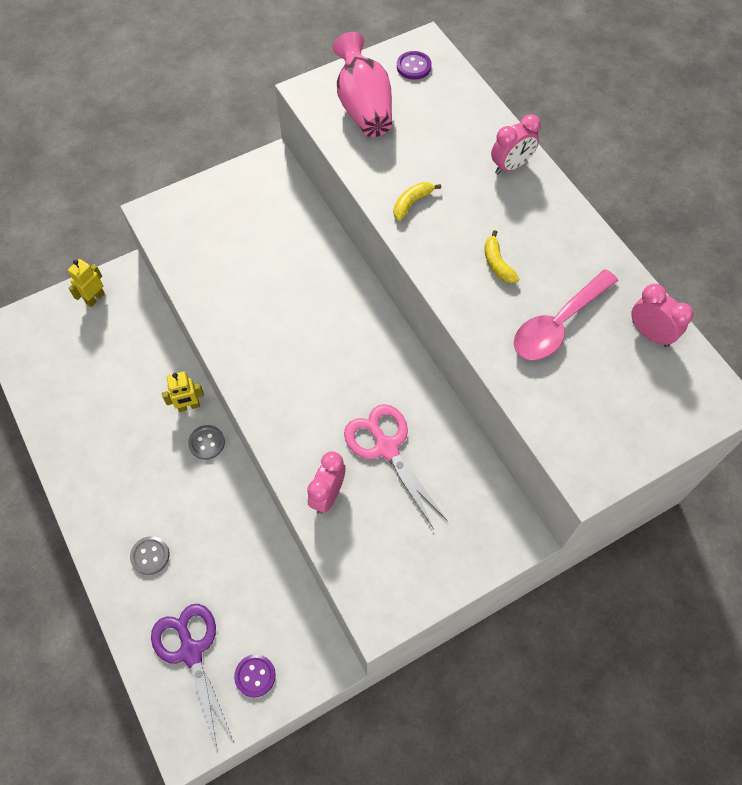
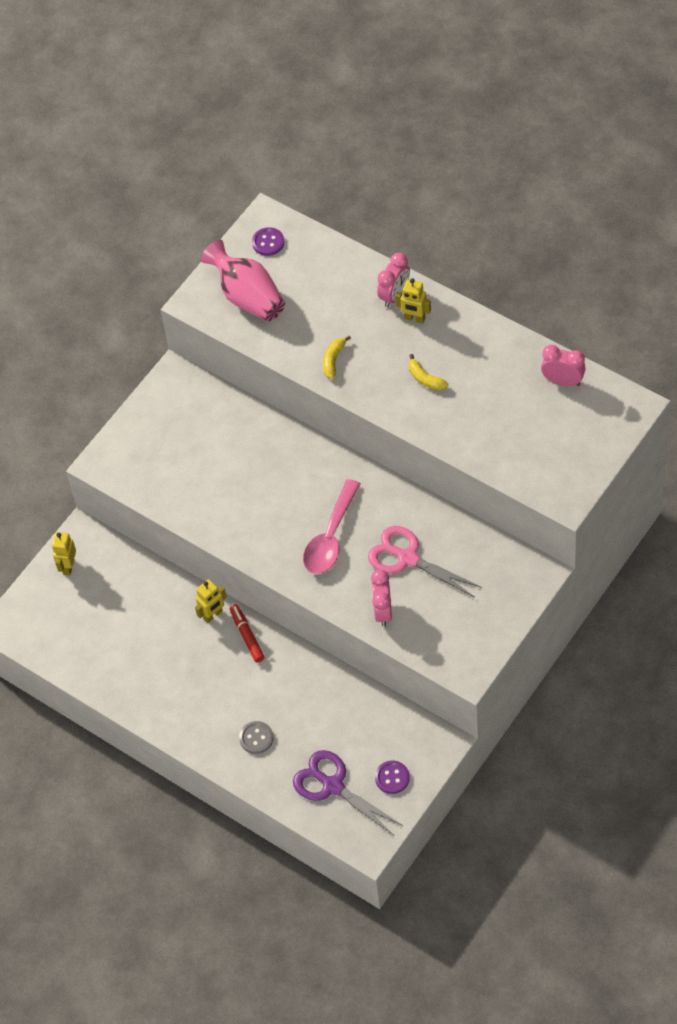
camera: 20 degrees left, 5 degrees down
grey button [188,425,225,460] -> red marker [230,604,264,663]
pink spoon [514,269,618,360] -> pink spoon moved to [303,479,360,574]
none -> yellow robot [395,278,431,323]

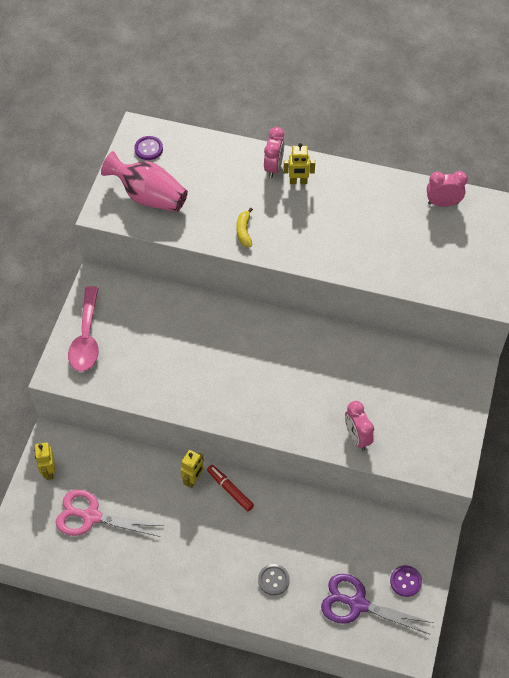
camera: 25 degrees left, 0 degrees up
pink spoon [303,479,360,574] -> pink spoon moved to [68,286,99,371]
pink scissors [368,526,482,597] -> pink scissors moved to [56,489,163,537]
yellow banana [409,354,449,390] -> none

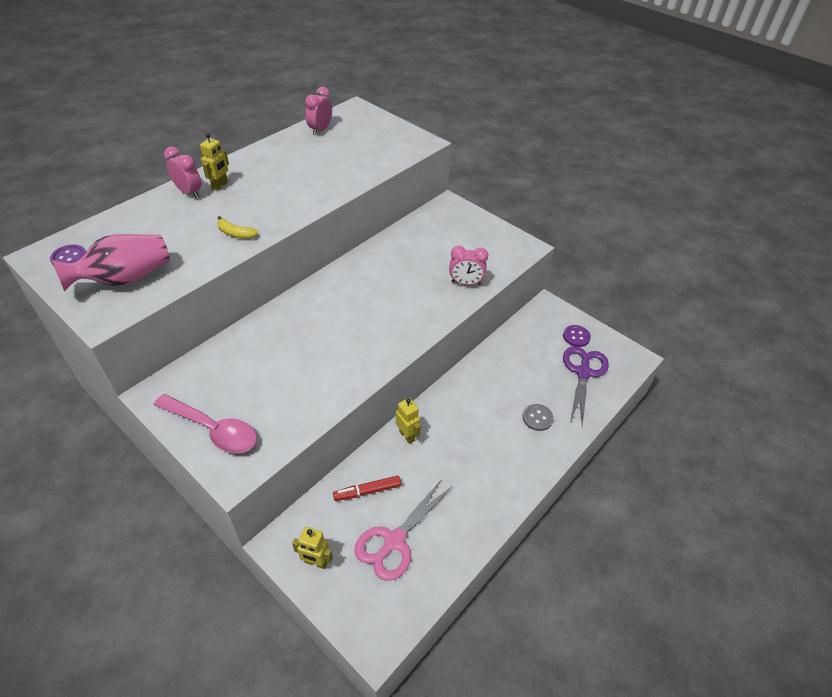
camera: 65 degrees left, 10 degrees down
red marker [207,465,254,511] -> red marker moved to [333,476,401,501]
purple scissors [321,574,433,635] -> purple scissors turned 150 degrees clockwise [563,346,609,426]

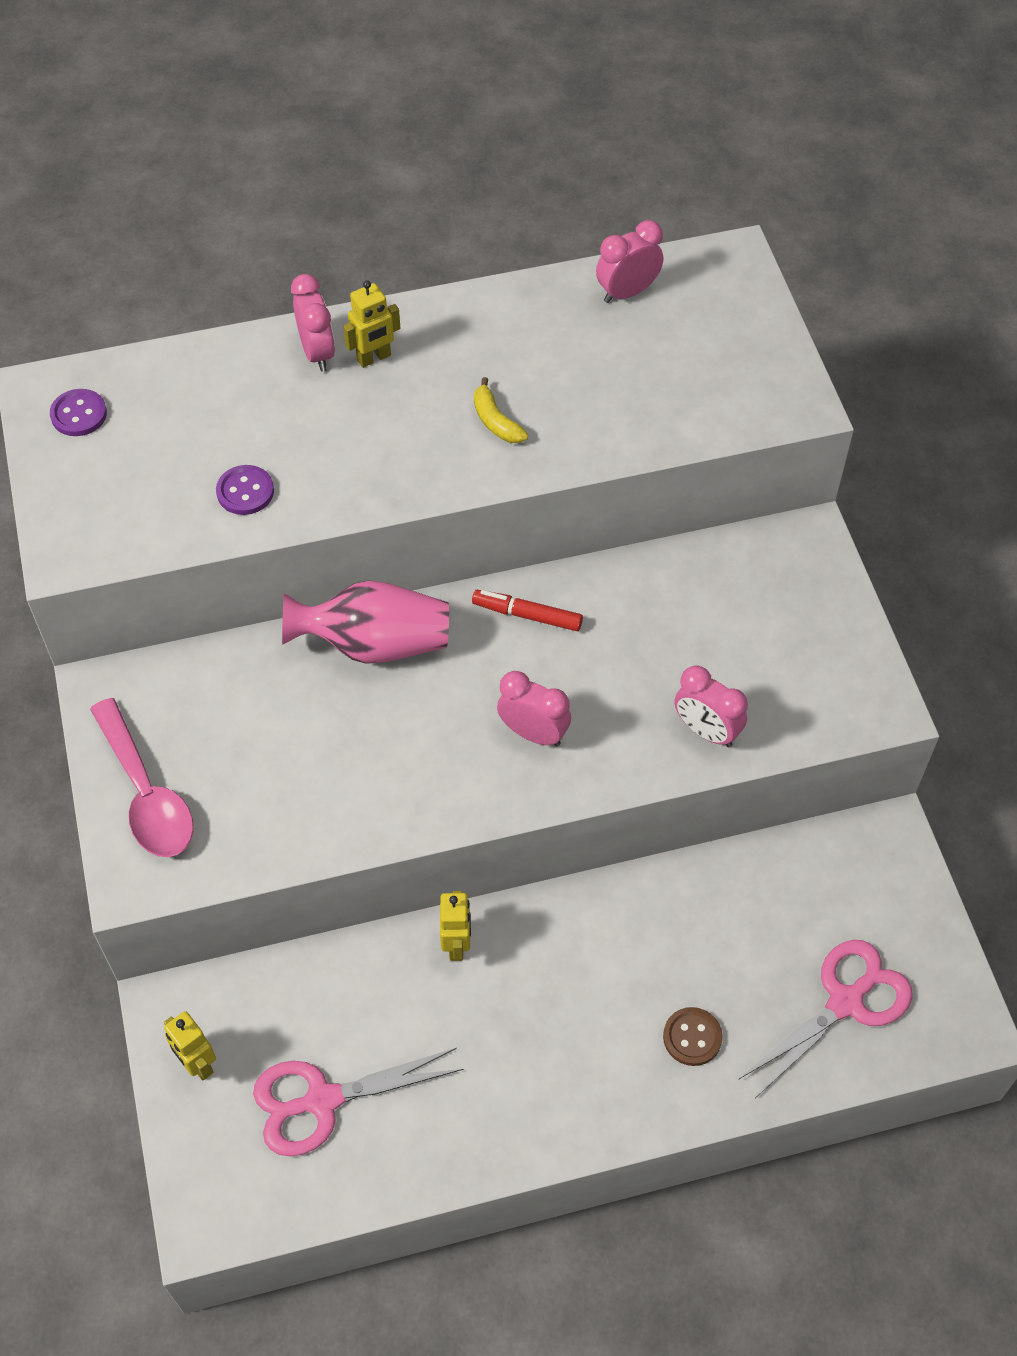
camera: 35 degrees right, 10 degrees up
pink vase [52,234,170,292] -> pink vase moved to [282,580,449,664]
yellow banana [217,216,258,239] -> yellow banana moved to [474,377,528,443]
red marker [333,476,401,501] -> red marker moved to [472,590,583,631]
grey button [523,404,553,431] -> brown button [663,1007,723,1066]
purple button [563,325,591,347] -> purple button moved to [216,465,274,515]
purple scissors [563,346,609,426] -> pink scissors [739,940,913,1097]
none -> pink clock [497,671,571,747]

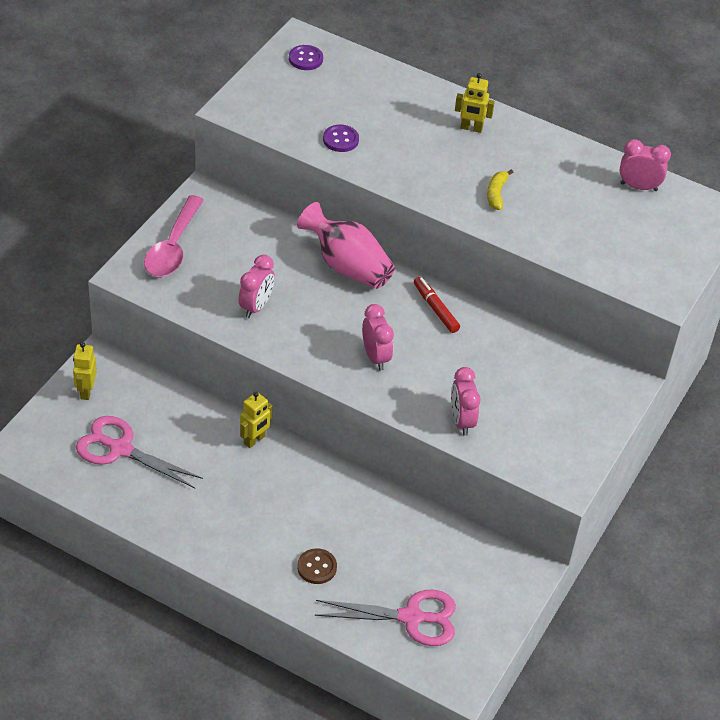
camera: 40 degrees right, 10 degrees down
pink clock [291,274,335,372] -> pink clock moved to [239,255,275,318]

